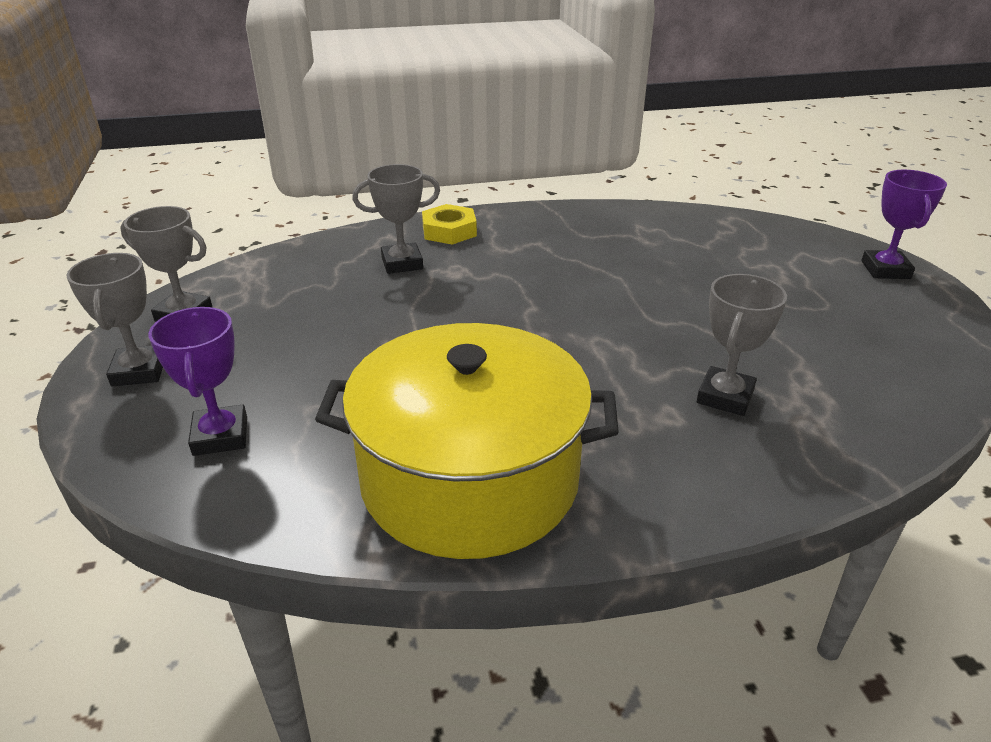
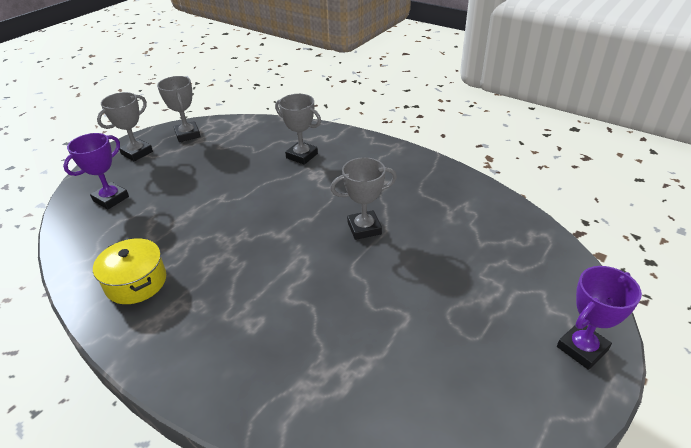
camera: 50 degrees right, 5 degrees up
yellow pot [315,323,619,559] -> yellow pot [93,238,166,304], size x0.49
yellow nut [422,204,477,245] -> none
grey trophy [697,274,787,416] -> grey trophy moved to [330,157,397,240]

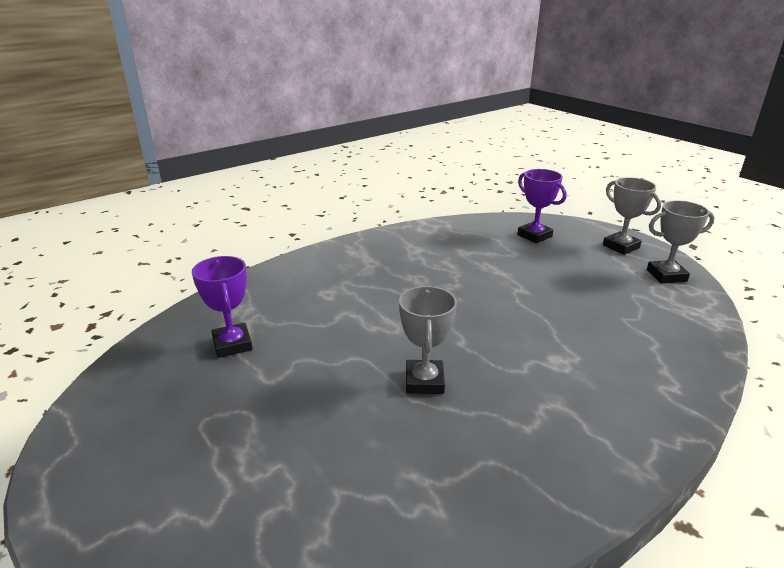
camera: 105 degrees right, 10 degrees down
yellow pot [93,238,166,304] -> none
grey trophy [275,94,321,165] -> none
purple trophy [557,266,642,370] -> purple trophy moved to [192,256,253,358]

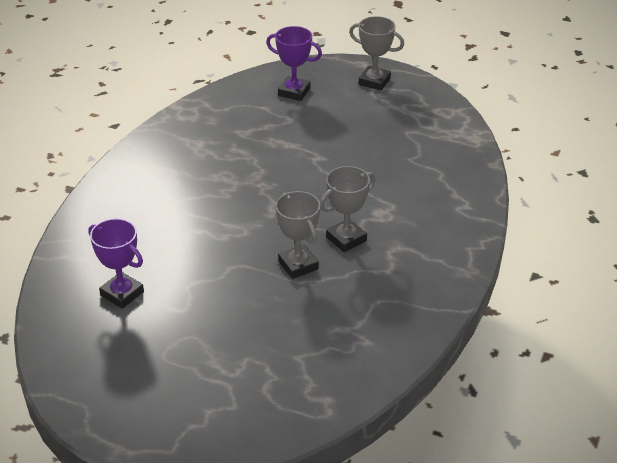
camera: 30 degrees left, 10 degrees up
grey trophy [647,200,715,283] -> grey trophy moved to [320,166,376,252]

